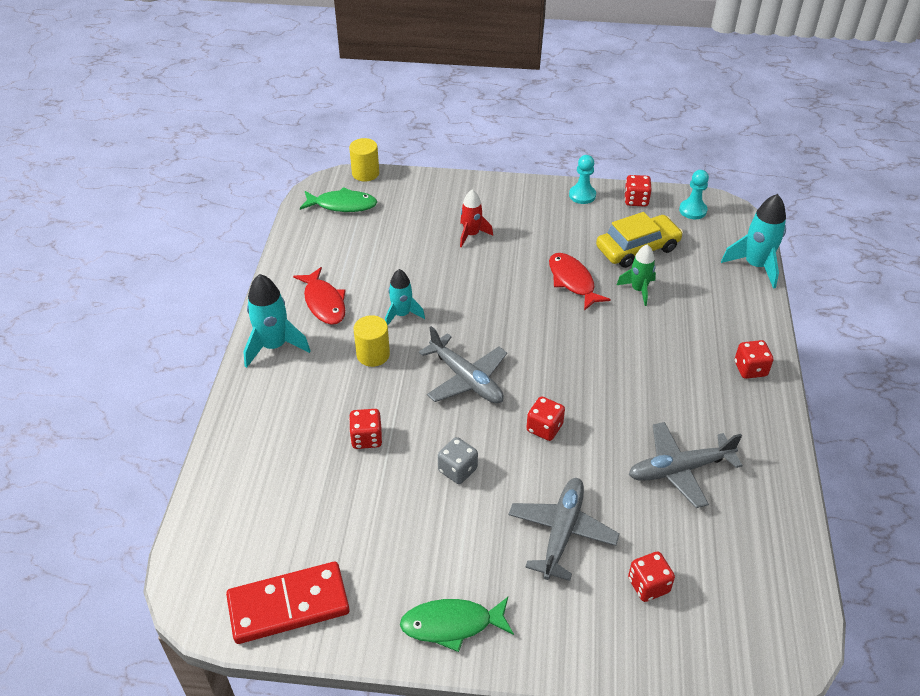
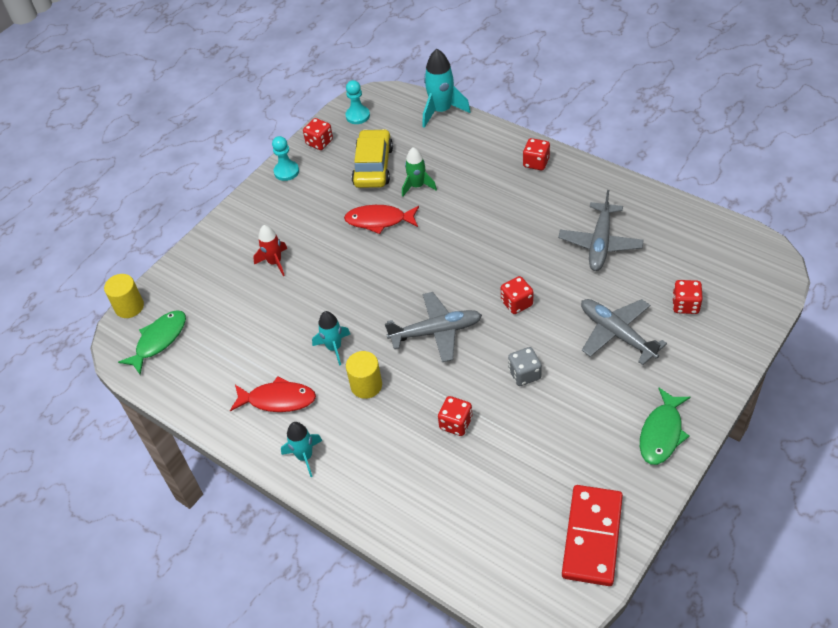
camera: 55 degrees left, 5 degrees up
turquoise rocket [243,274,311,368] -> turquoise rocket [281,422,323,477], size x0.65

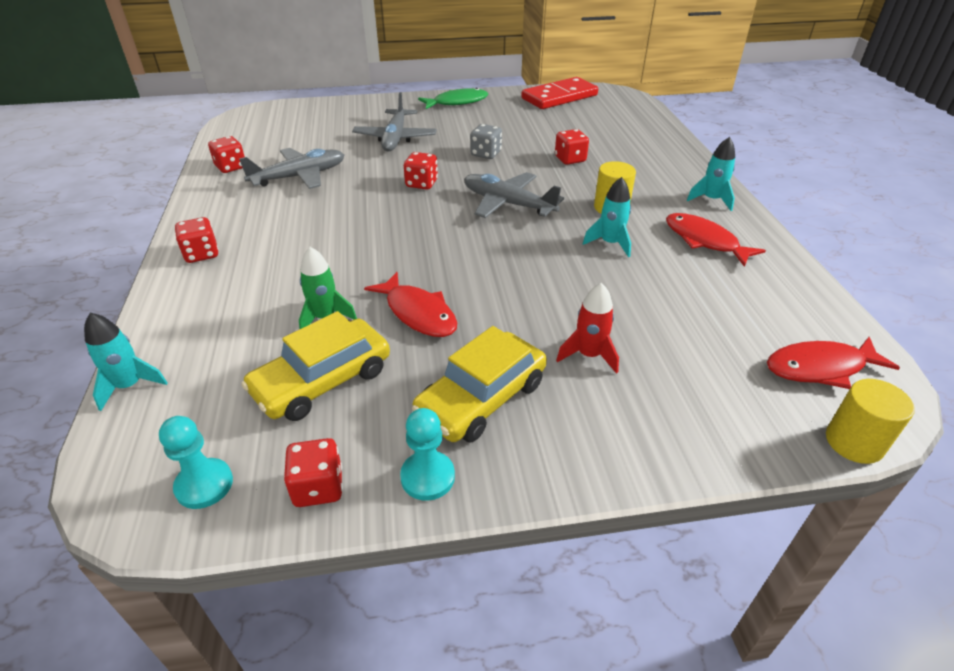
camera: 140 degrees left, 10 degrees down
green fish [118,310,186,375] -> red fish [767,337,900,389]
turquoise rocket [423,49,471,128] -> turquoise rocket [84,313,168,411], size x0.65
red dice [672,280,703,314] -> red dice moved to [208,136,245,173]
none -> yellow car [412,326,547,443]

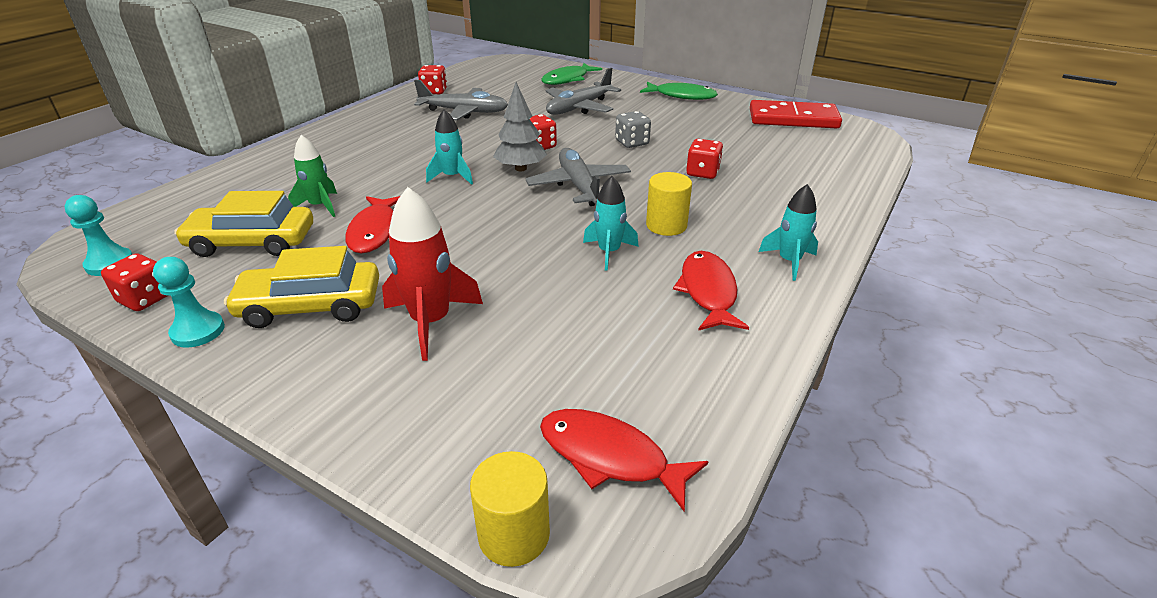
camera: 40 degrees right, 5 degrees down
turquoise rocket [84,313,168,411] -> turquoise rocket moved to [426,109,473,185]
red dice [175,217,219,263] -> none
red rocket [556,283,619,374] -> red rocket [382,187,483,361], size x1.54
none -> grey tree [493,82,547,171]
none -> green fish [541,63,602,85]

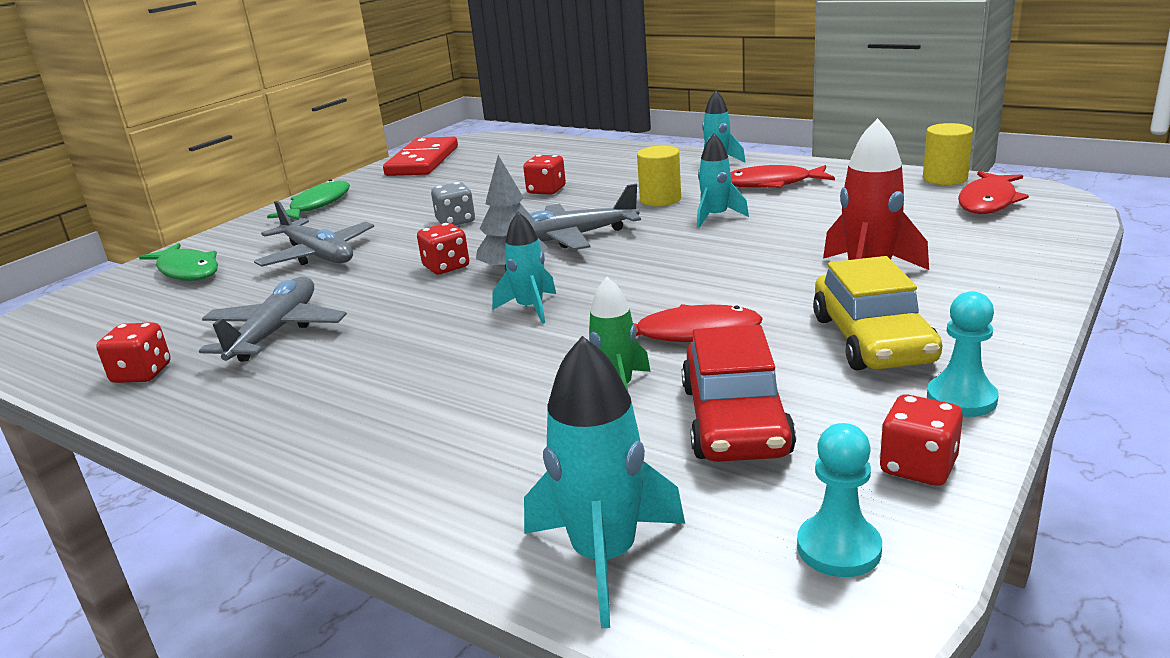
camera: 85 degrees left, 10 degrees down
yellow car [174,191,313,257] -> red car [682,325,796,462]
yellow cylinder [470,451,550,567] -> yellow cylinder moved to [923,123,973,185]
none -> turquoise rocket [524,336,685,628]

